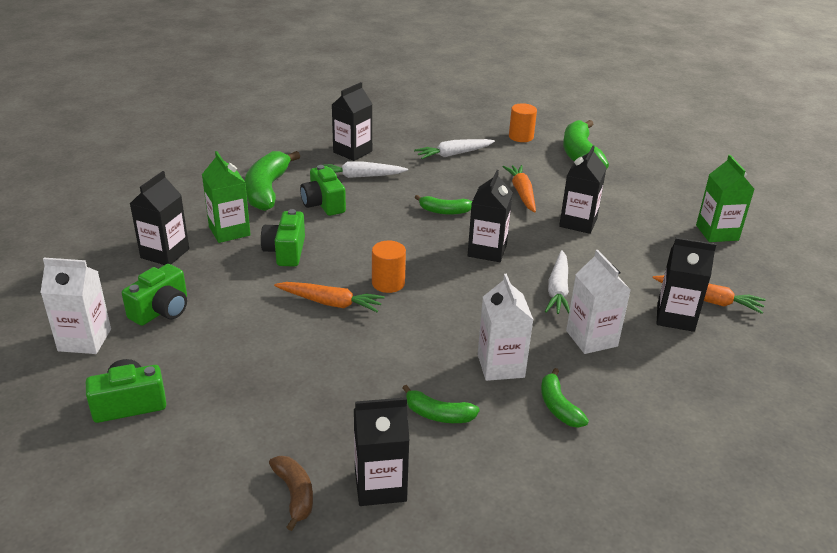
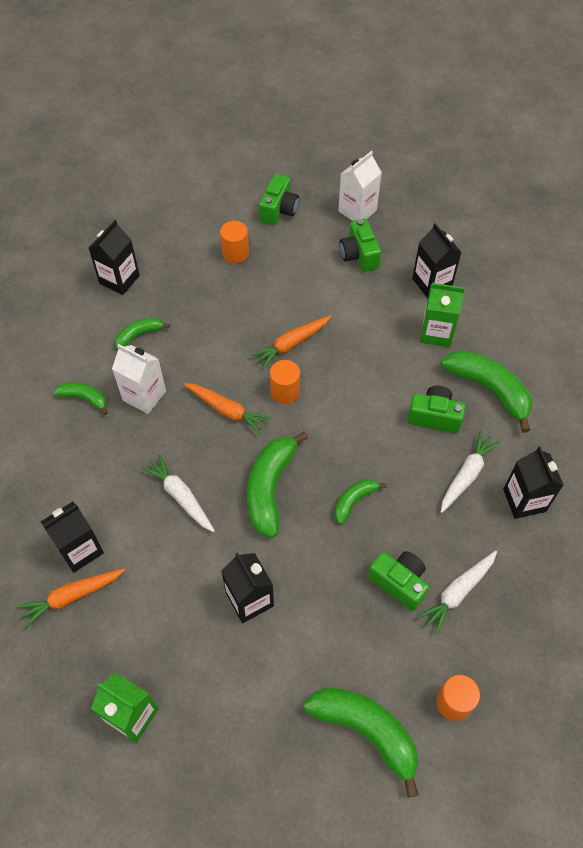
camera: 130 degrees right, 25 degrees up
green camera [261,209,305,267] -> green camera moved to [368,551,429,611]
brown banana [269,456,313,531] -> none
white carrot [414,139,495,159] -> white carrot turned 150 degrees counterclockwise [417,551,497,635]
black carton [468,170,513,262] -> green banana [247,431,308,538]
orange carrot [503,165,536,212] -> orange carrot moved to [183,383,272,435]
white carton [566,250,631,354] -> none
none -> orange cylinder [220,221,249,263]

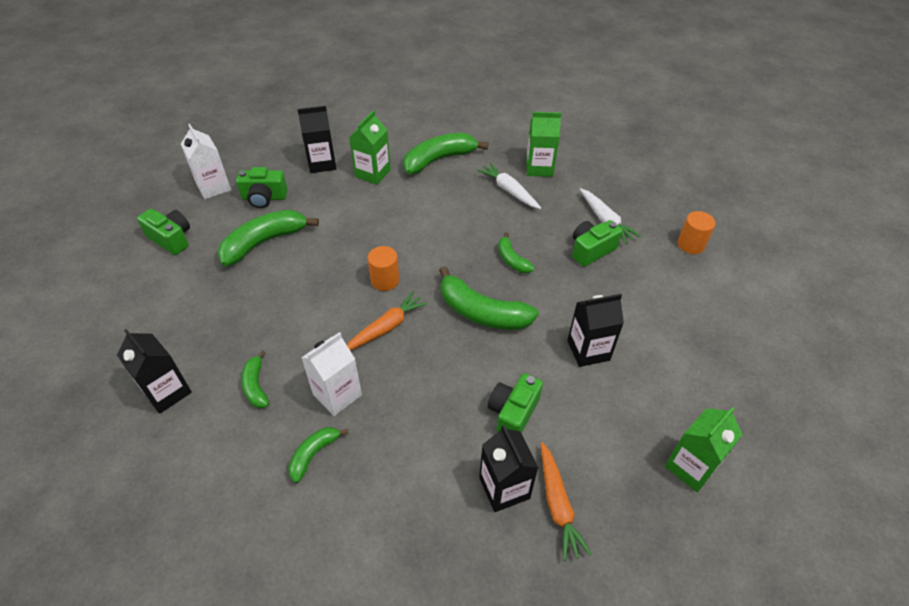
camera: 75 degrees left, 10 degrees down
white carrot [141,454,215,532] -> none
orange cylinder [220,221,249,263] -> none
orange carrot [250,315,331,369] -> none
green banana [304,687,419,797] -> green banana moved to [217,210,319,266]
green camera [408,386,465,433] -> green camera moved to [488,373,543,434]
black carton [503,447,564,519] -> green carton [526,112,561,177]

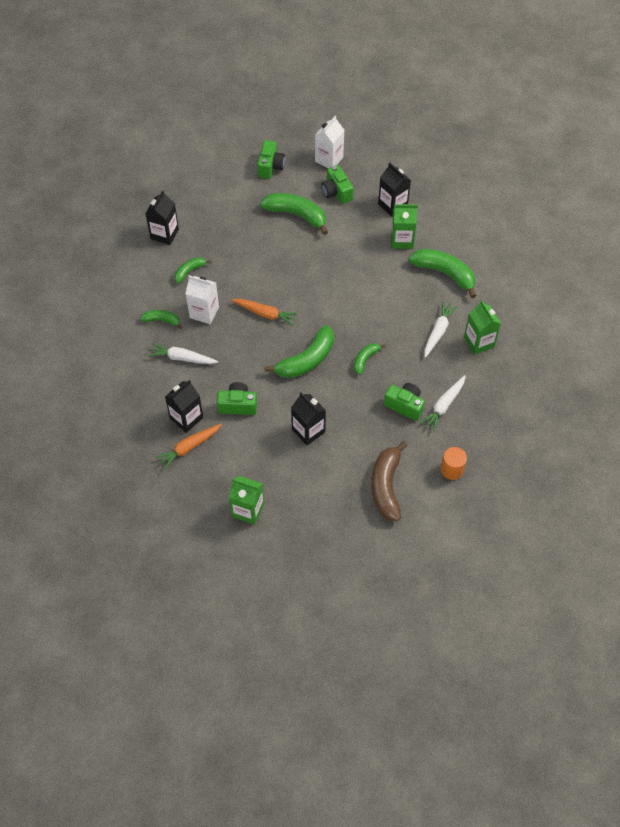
camera: 65 degrees right, 10 degrees up
orange cylinder [368,246,399,291] -> none
green banana [439,266,539,330] -> green banana turned 135 degrees counterclockwise [265,325,334,378]
none -> white carrot [148,343,218,364]
none -> brown banana [371,441,408,521]

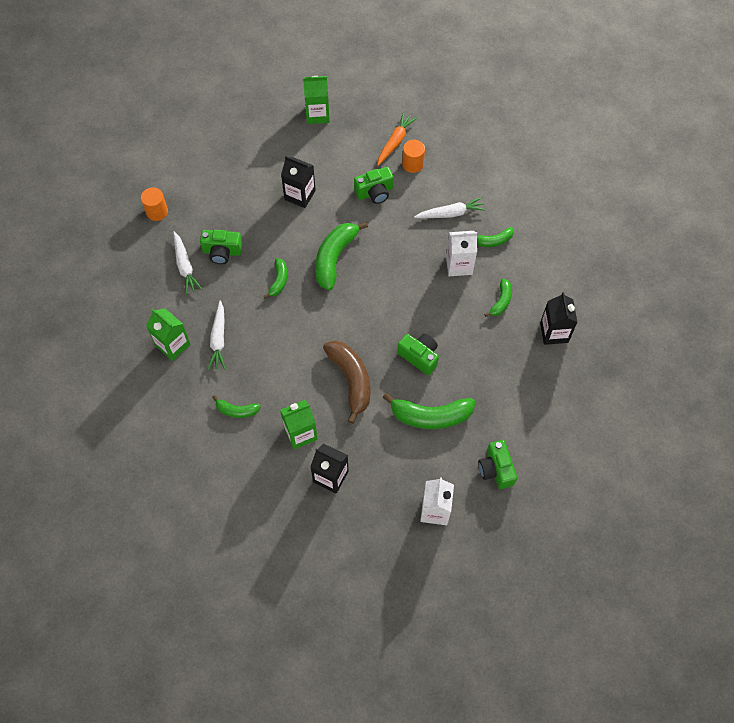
camera: 155 degrees right, 5 degrees up
black carton [165,380,203,433] -> orange cylinder [402,140,425,173]
orange carrot [231,299,298,326] -> none
green camera [321,165,354,204] -> green camera moved to [397,334,439,375]
brown banana [371,441,408,521] -> brown banana moved to [323,340,370,424]
green banana [409,249,476,298] -> green banana [212,395,261,418], size x0.54
white carrot [420,375,466,431] -> white carrot turned 150 degrees clockwise [173,231,202,294]

